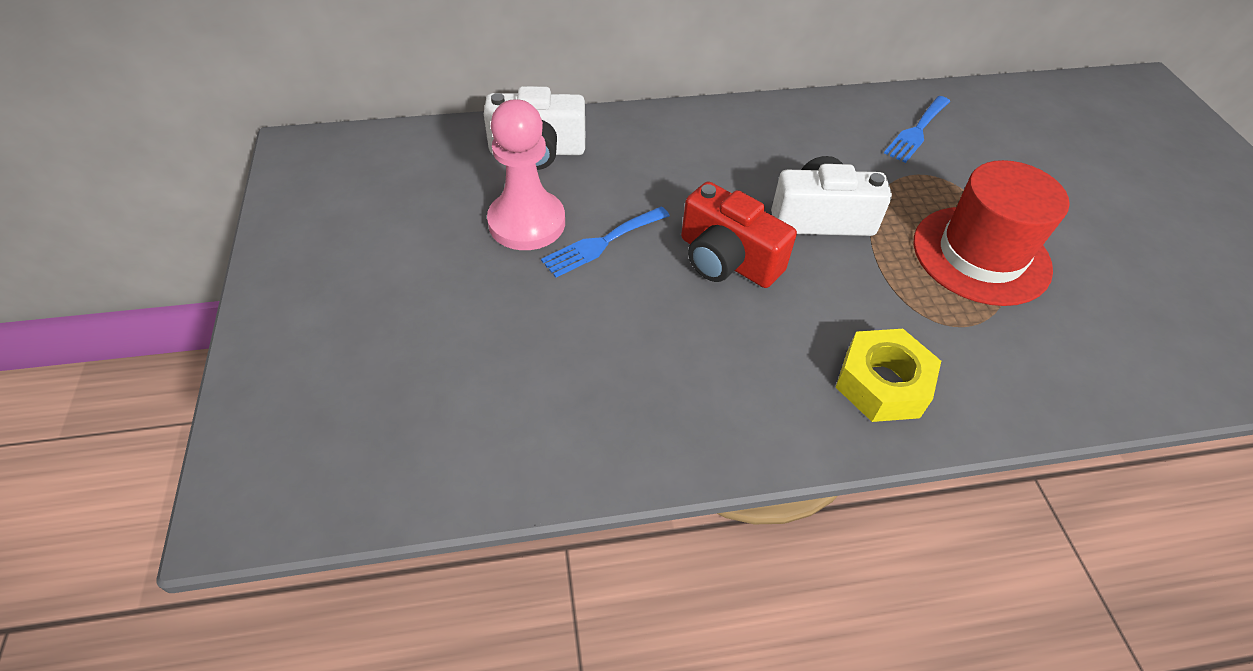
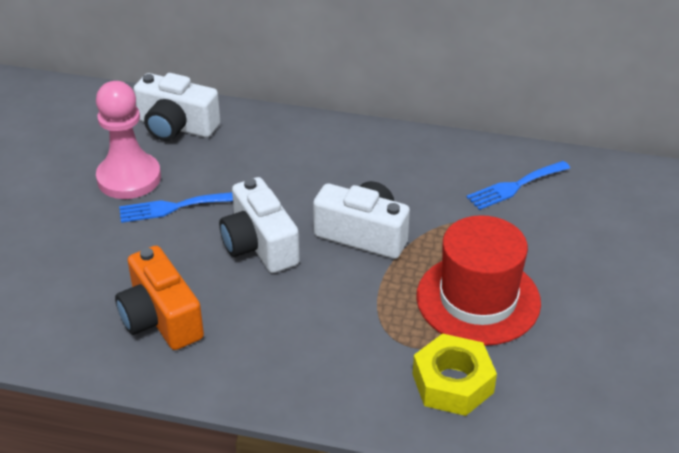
camera: 25 degrees right, 10 degrees down
red camera [681,181,797,288] -> white camera [219,177,300,273]
yellow nut [835,329,941,422] -> yellow nut moved to [413,333,497,416]
none -> orange camera [115,246,204,350]

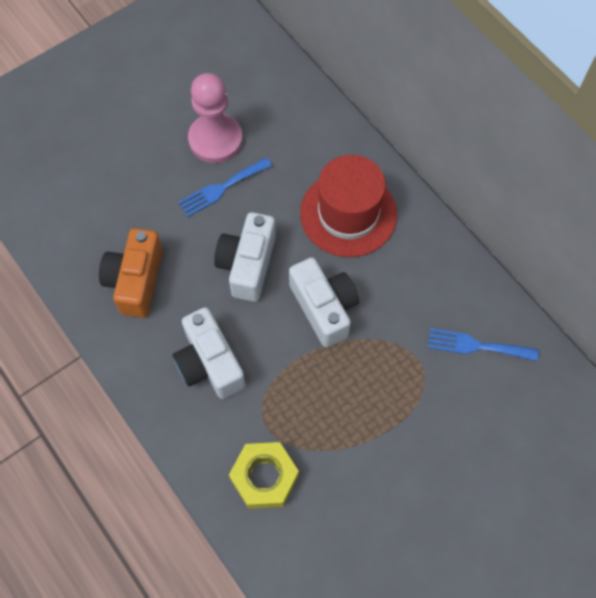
camera: 40 degrees right, 25 degrees up
blue fork [119,192,233,223] -> blue fork turned 60 degrees counterclockwise [178,158,272,217]
white camera [134,73,220,141] -> white camera moved to [172,307,246,399]
red hat [416,215,541,346] -> red hat moved to [300,155,397,257]

